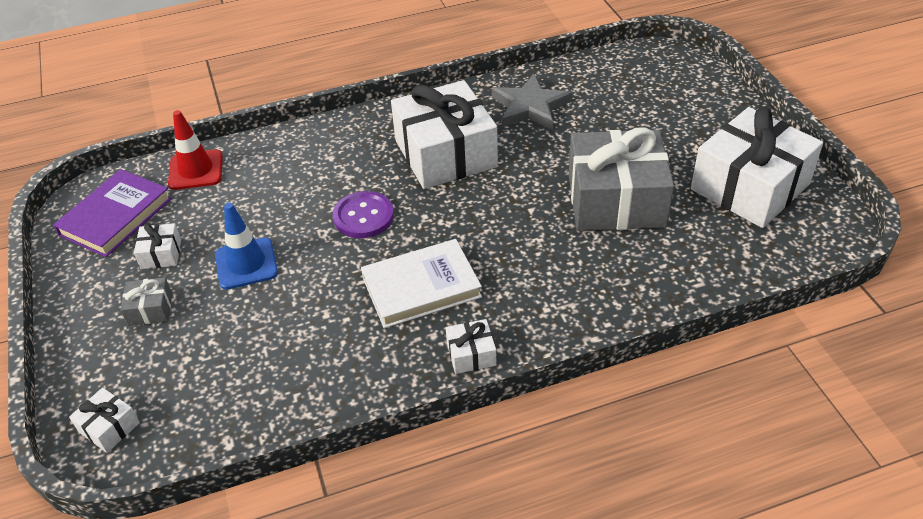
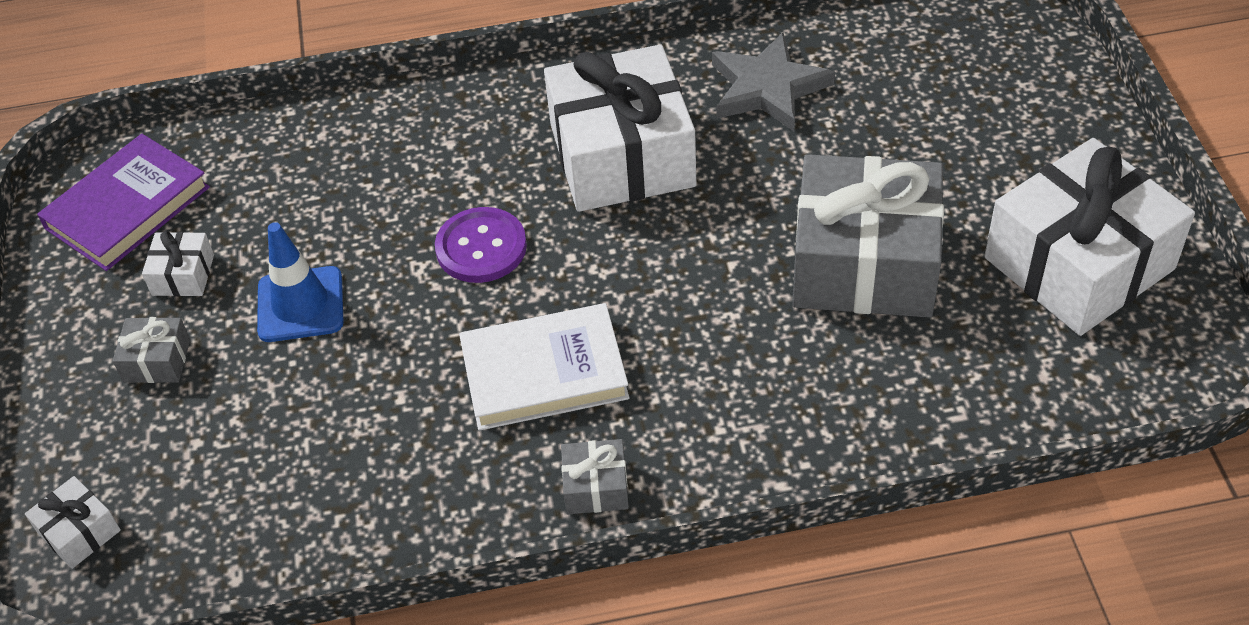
camera: 10 degrees right, 5 degrees up
red traffic cone [168,110,223,190] -> none
white gift [446,319,496,374] -> grey gift [561,439,629,514]

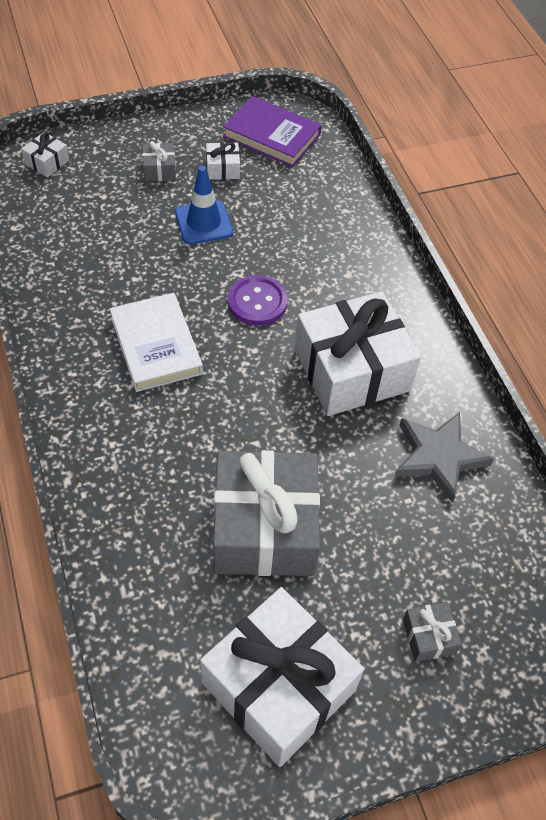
camera: 75 degrees right, 5 degrees up
grey gift [561,439,629,514] -> grey gift moved to [403,602,462,662]

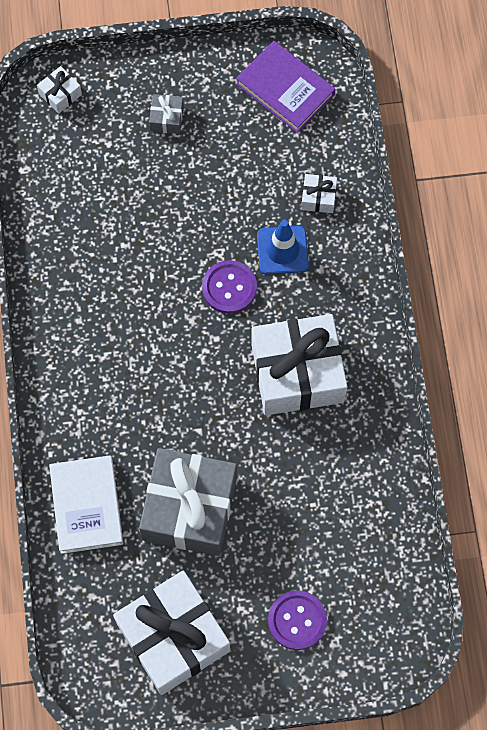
camera: 15 degrees right, 15 degrees up
white book [110,293,203,392] -> white book moved to [49,455,123,554]
blue traffic cone [175,166,233,244] -> blue traffic cone moved to [257,220,309,275]
white gift [206,142,240,180] -> white gift moved to [301,174,337,213]
grey star [394,412,494,503] -> none
grey gift [403,602,462,662] -> purple button [268,590,327,650]

